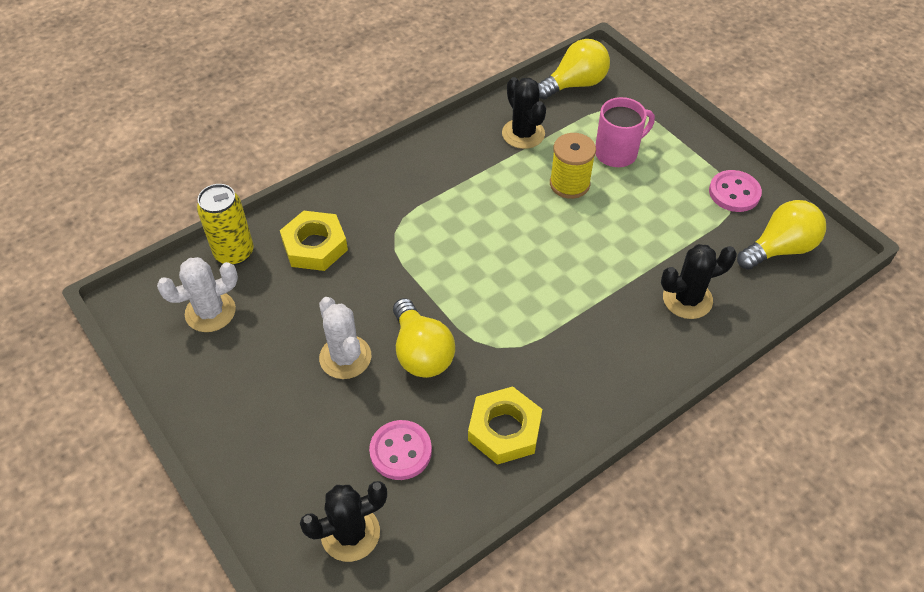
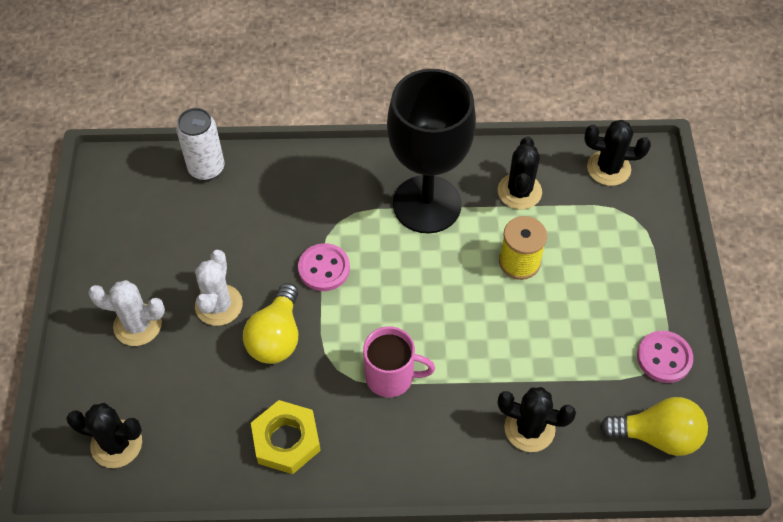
camera: 35 degrees right, 5 degrees up
white cactus [157,257,238,332] -> white cactus moved to [88,280,165,346]
yellow can [197,184,254,266] -> white can [176,108,224,181]
yellow nut [280,211,348,271] -> none
pink button [369,420,432,480] -> pink button moved to [298,243,350,291]
yellow light bulb [538,39,610,99] -> black cactus [584,120,651,186]
pink mug [595,97,655,167] -> pink mug moved to [363,326,435,397]
none -> black goblet [387,69,476,234]

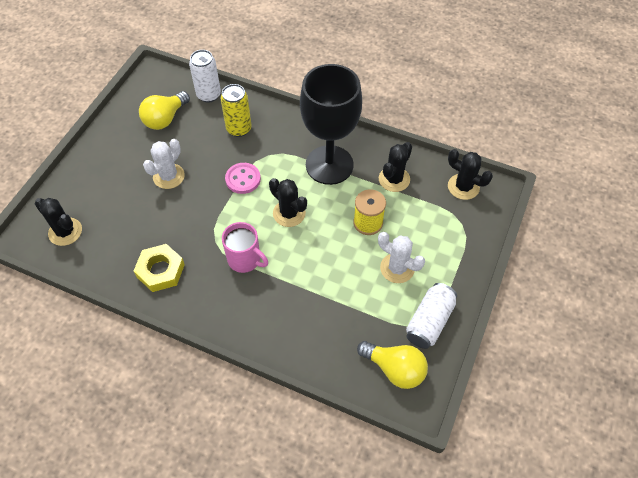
camera: 25 degrees right, 0 degrees up
white cactus [88,280,165,346] -> white cactus moved to [378,232,425,283]
yellow light bulb [243,283,298,364] -> yellow light bulb moved to [139,91,190,130]
black cactus [498,387,576,452] -> black cactus moved to [269,178,307,227]
pink button [637,331,693,383] -> white can [406,283,457,349]
none -> yellow can [220,84,252,137]

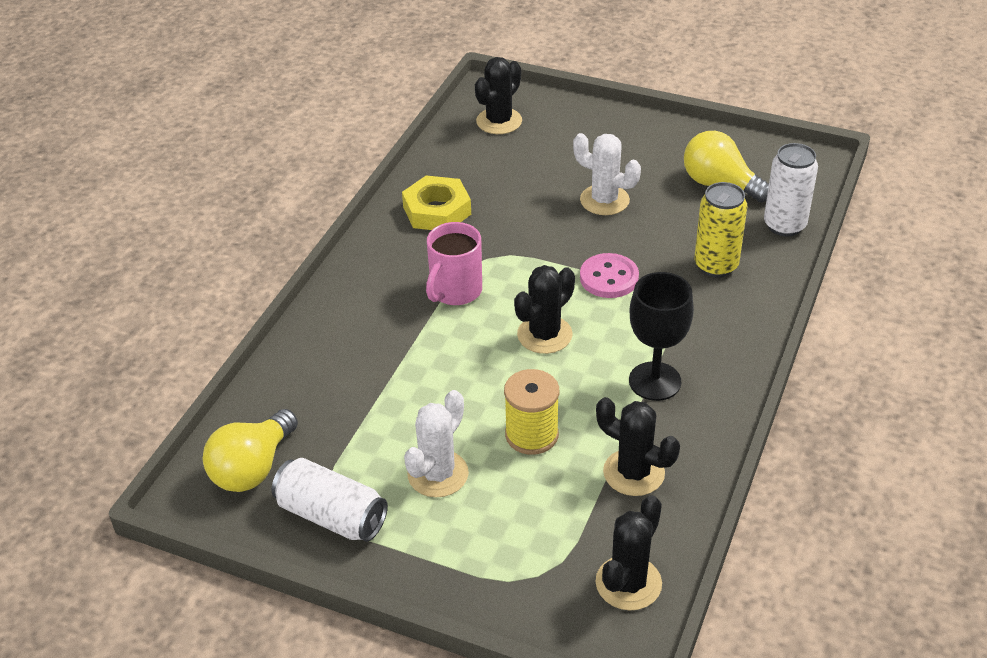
camera: 90 degrees right, 15 degrees down
black goblet [300,64,362,185] -> black goblet [629,272,694,401], size x0.59

